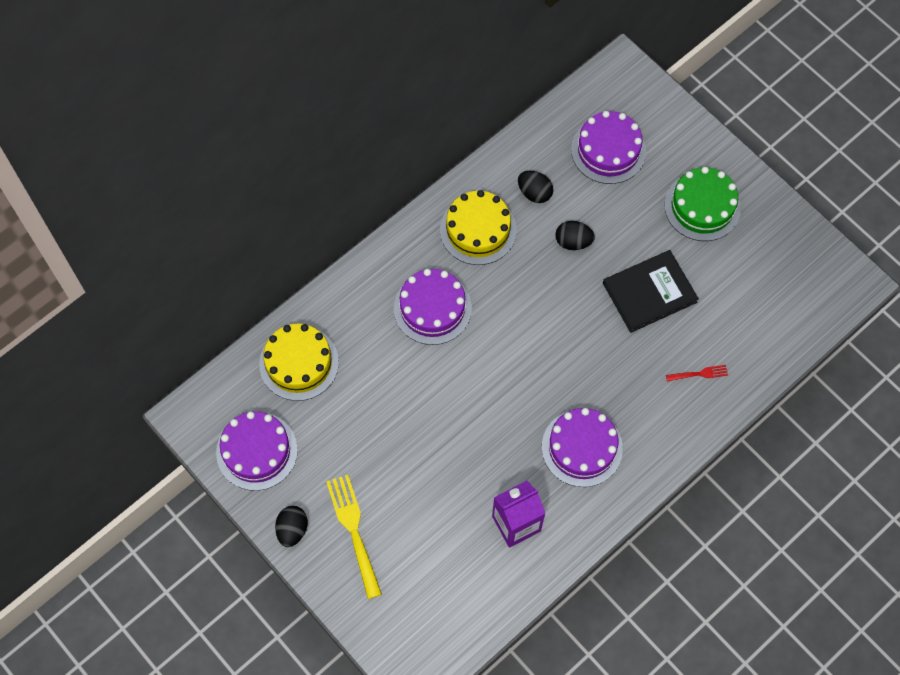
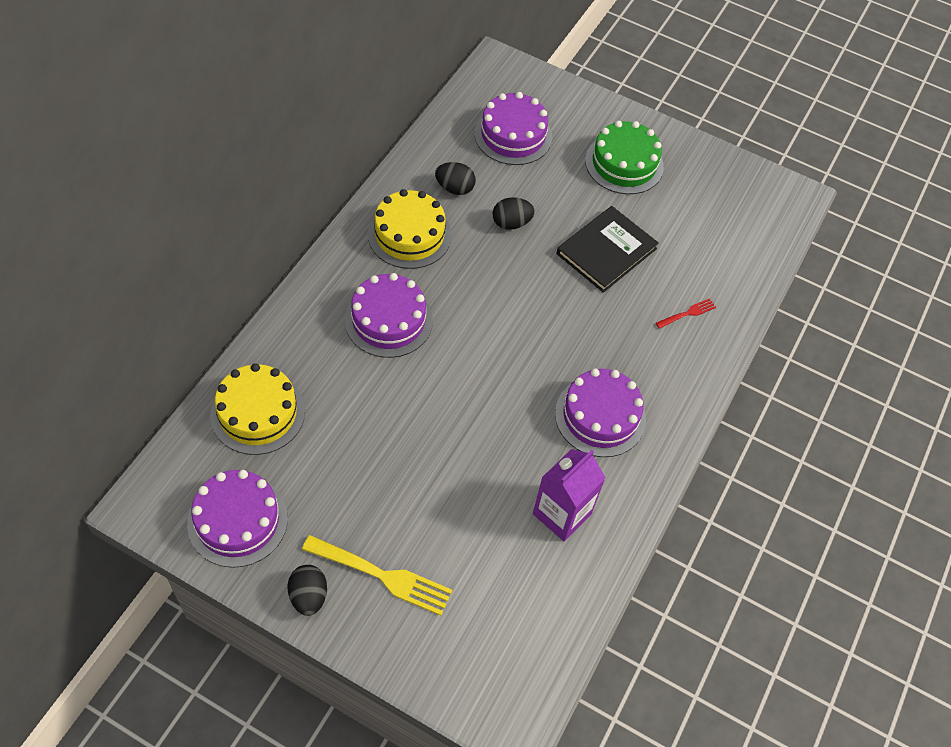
camera: 25 degrees left, 10 degrees down
yellow fork [326,475,382,599] -> yellow fork turned 150 degrees clockwise [302,535,453,616]

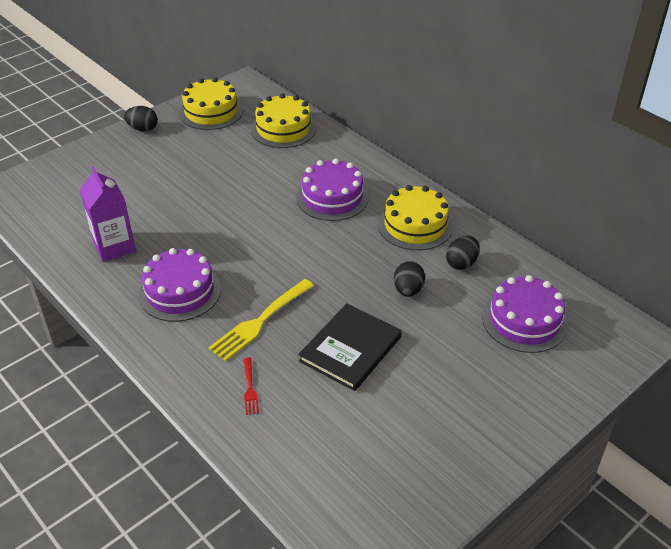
camera: 115 degrees right, 15 degrees down
purple cake [187,470,288,568] -> yellow cake [179,77,243,130]
yellow fork [302,535,453,616] -> yellow fork moved to [208,279,314,361]
black book [557,206,659,293] -> black book turned 60 degrees clockwise [298,303,402,391]
green cake [585,121,664,194] -> none

